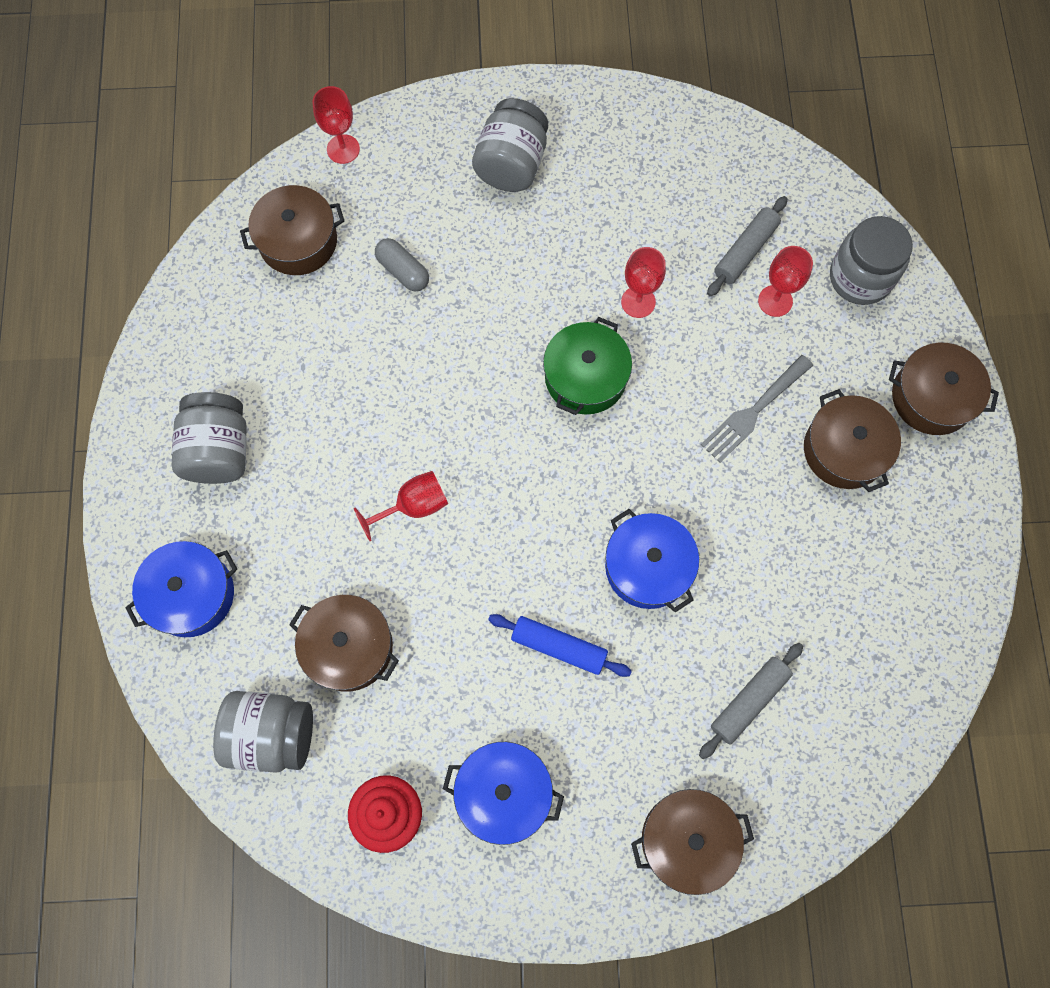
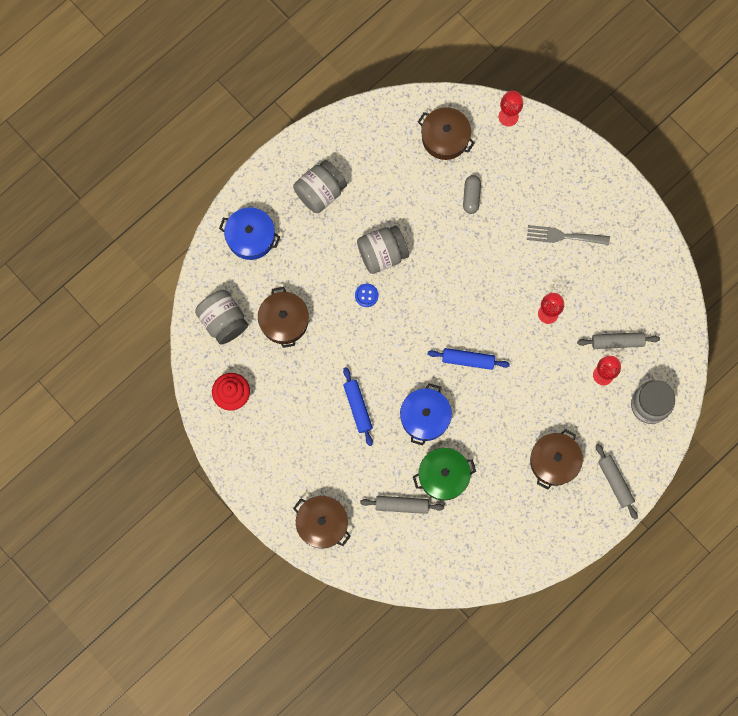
camera: 50 degrees right, 5 degrees up
red goblet [354,471,448,541] -> blue button [355,284,378,307]
blue pot [443,742,564,845] -> none
grey jar [472,98,548,192] -> grey jar moved to [357,225,409,274]
green pot [543,317,632,415] -> green pot moved to [413,448,476,501]
grey fork [701,355,813,463] -> grey fork moved to [527,225,610,245]
brown pot [889,343,999,435] -> grey rolling pin [596,444,638,520]
none -> blue rolling pin [428,348,510,370]

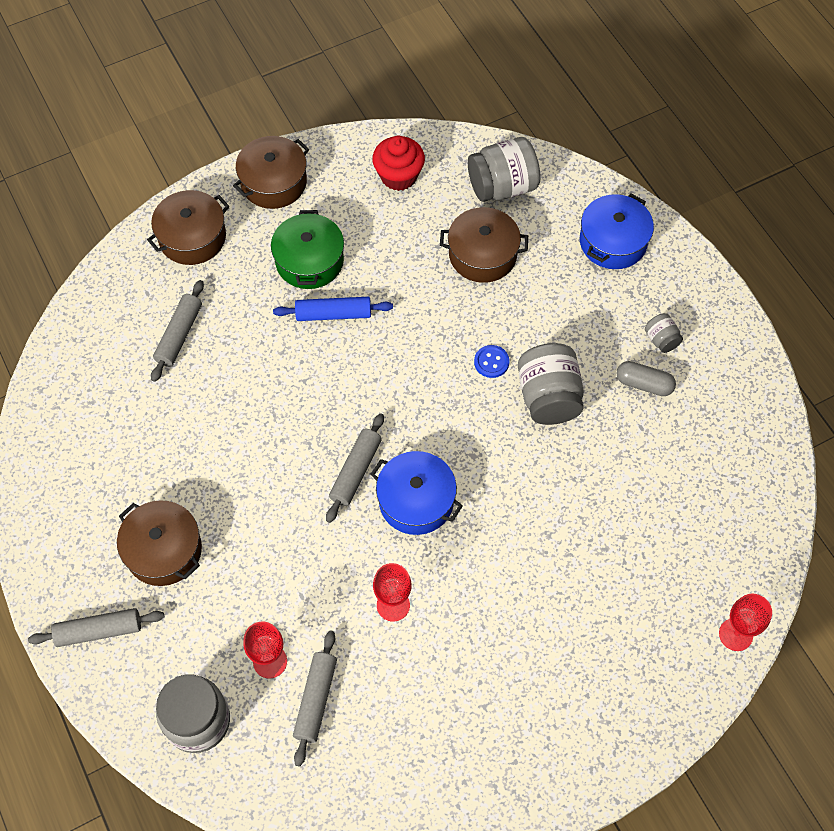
camera: 105 degrees right, 15 degrees down
grey jar [293,160,347,213] -> grey jar [645,313,683,353], size x0.49
blue pot [400,383,452,446] -> blue pot moved to [371,451,463,535]
green pot [413,448,476,501] -> green pot moved to [271,210,344,289]
brown pot [418,107,475,160] -> brown pot moved to [233,136,309,209]
blue rolling pin [428,348,510,370] -> grey rolling pin [326,413,384,523]
grey capsule [463,175,481,214] -> grey capsule moved to [616,361,676,396]
grey fork [527,225,610,245] -> none

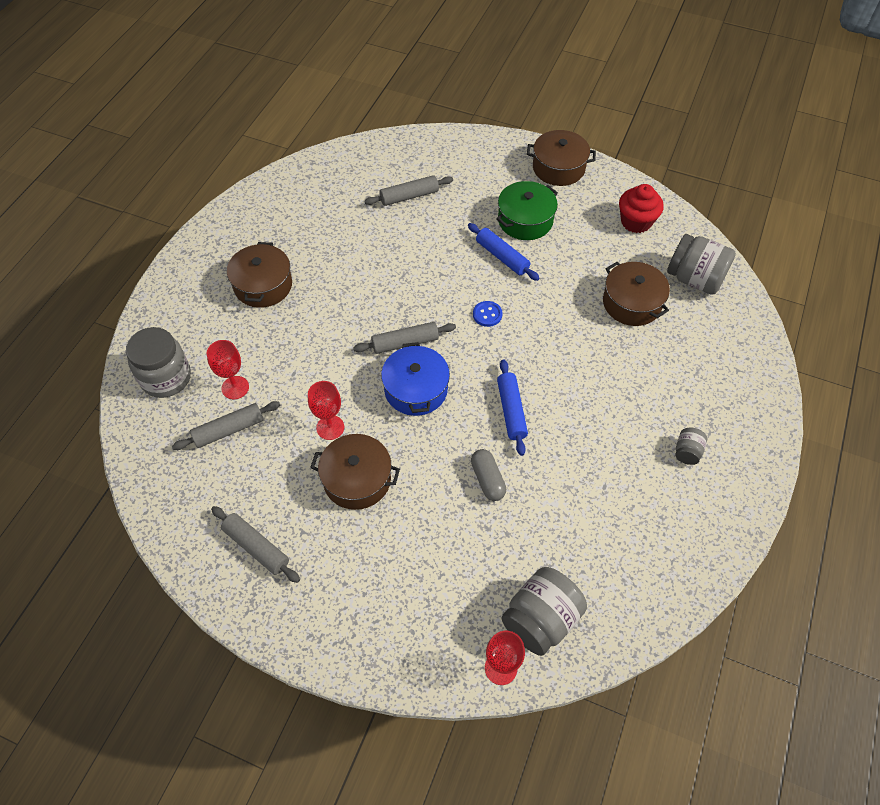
camera: 50 degrees right, 5 degrees down
grey rolling pin [28,608,164,647] -> grey rolling pin moved to [211,506,300,583]
brown pot [147,190,230,265] -> brown pot moved to [310,434,400,510]
blue button [474,345,509,378] -> blue button moved to [473,301,503,327]
grey jar [518,343,584,425] -> grey jar moved to [501,567,587,656]
blue pot [580,194,654,269] -> none
grey capsule [616,361,676,396] -> grey capsule moved to [471,449,506,501]
none -> blue rolling pin [497,359,528,456]

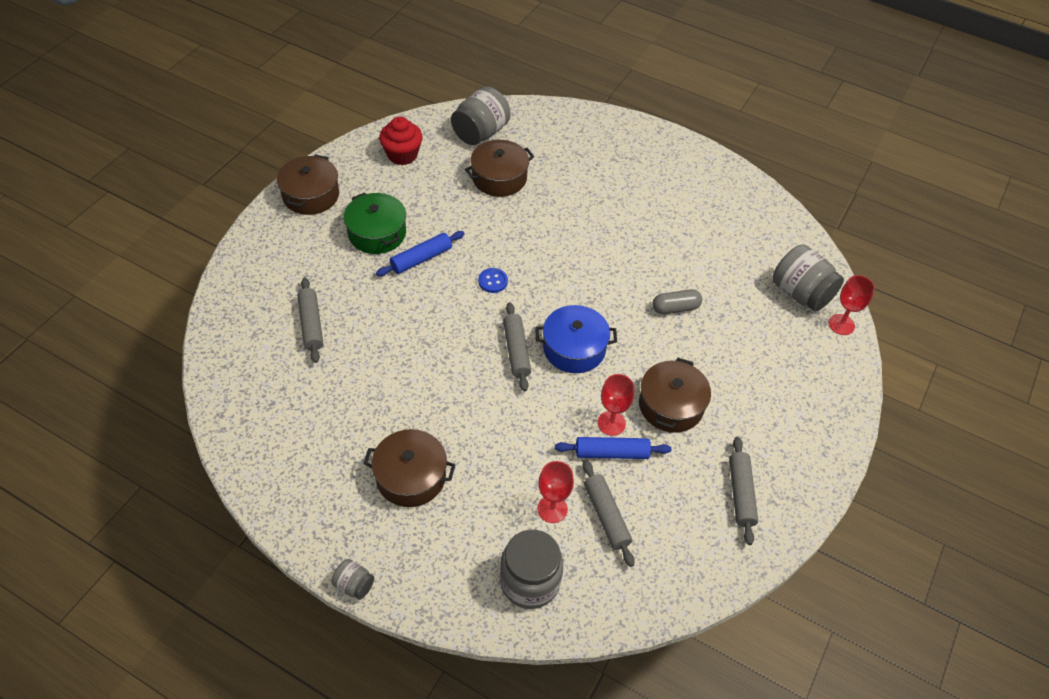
camera: 85 degrees left, 5 degrees down
grey rolling pin [211,506,300,583] -> grey rolling pin turned 45 degrees counterclockwise [729,437,758,545]
blue rolling pin [497,359,528,456] -> blue rolling pin moved to [555,437,672,459]
grey jar [675,428,707,465] -> grey jar moved to [332,559,374,600]

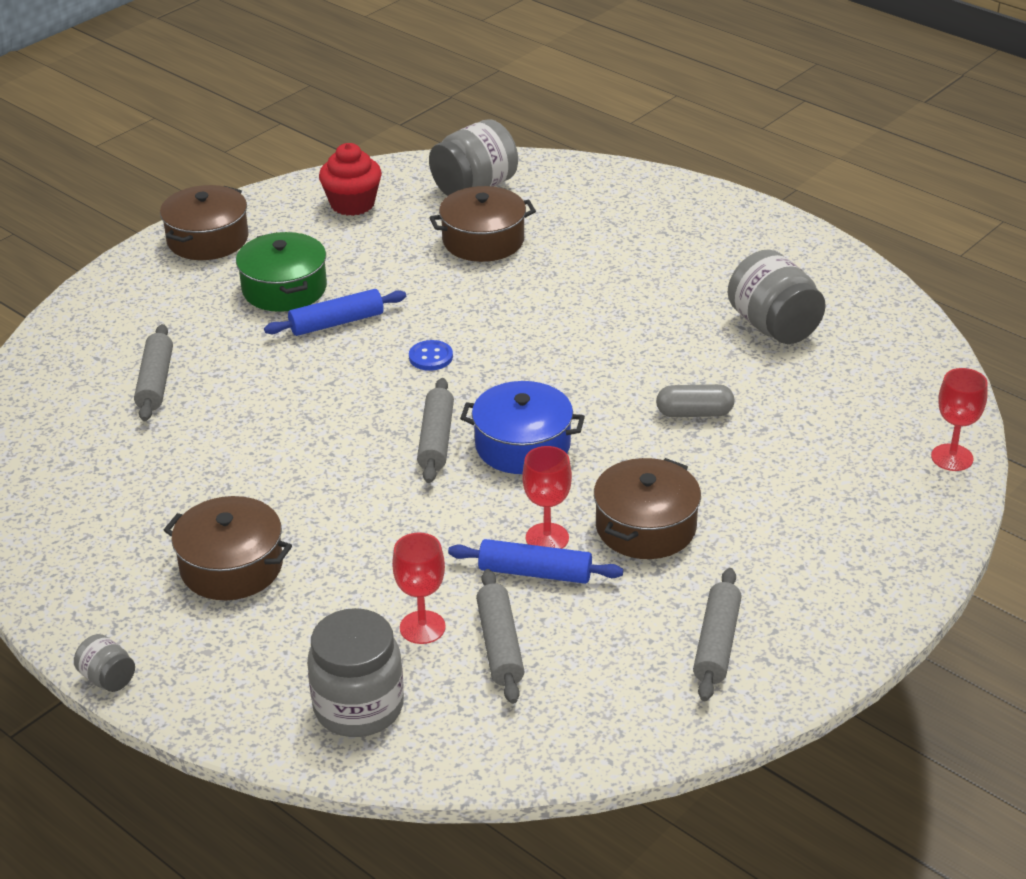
camera: 15 degrees right, 15 degrees down
grey jar [773,244,844,312] -> grey jar moved to [728,249,826,344]

